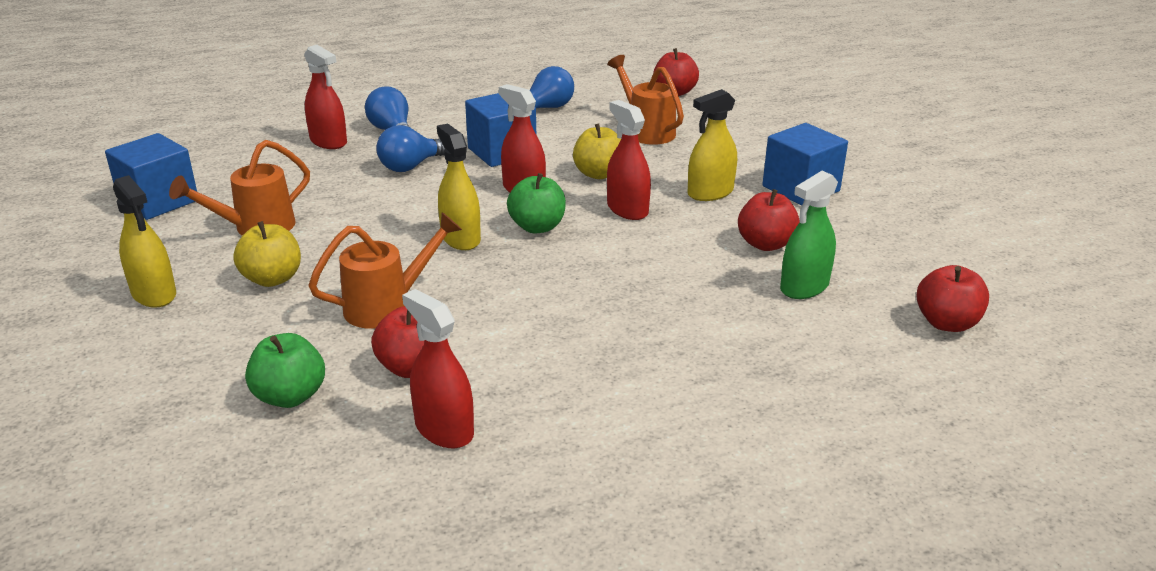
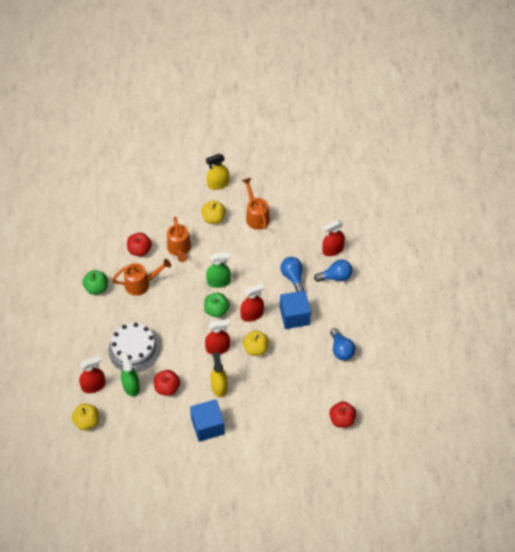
camera: 110 degrees right, 25 degrees up
blue cube [105,133,197,220] -> none
green apple [245,333,325,408] -> green apple moved to [83,270,108,295]
red spray bottle [402,289,474,448] -> red spray bottle moved to [79,356,106,393]
yellow spray bottle [437,124,481,250] -> green spray bottle [206,253,231,288]
orange watering can [607,55,684,145] -> orange watering can moved to [112,259,171,296]
red apple [916,265,989,332] -> yellow apple [72,404,99,430]
none -> white cake [108,323,160,372]

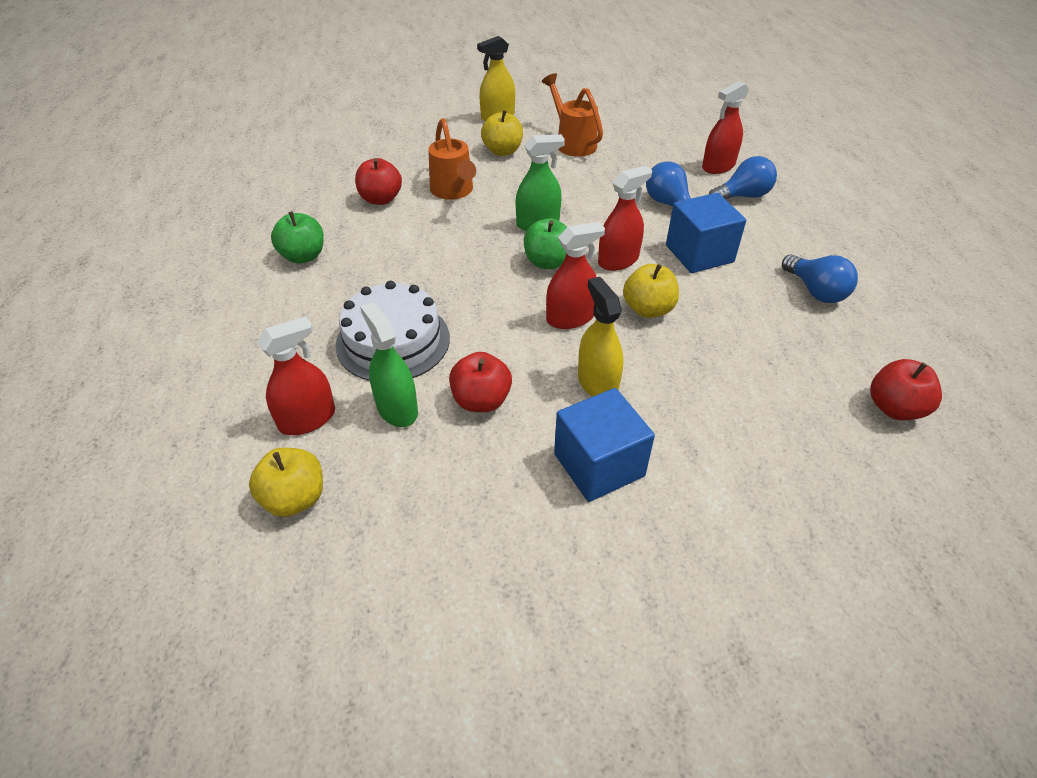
camera: 10 degrees left, 10 degrees down
orange watering can [112,259,171,296] -> none

